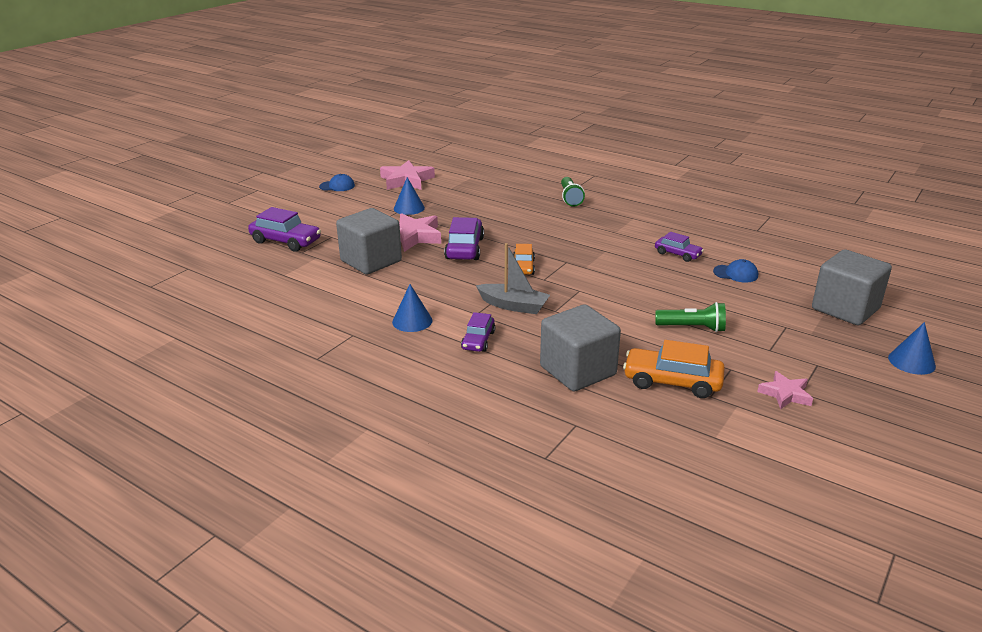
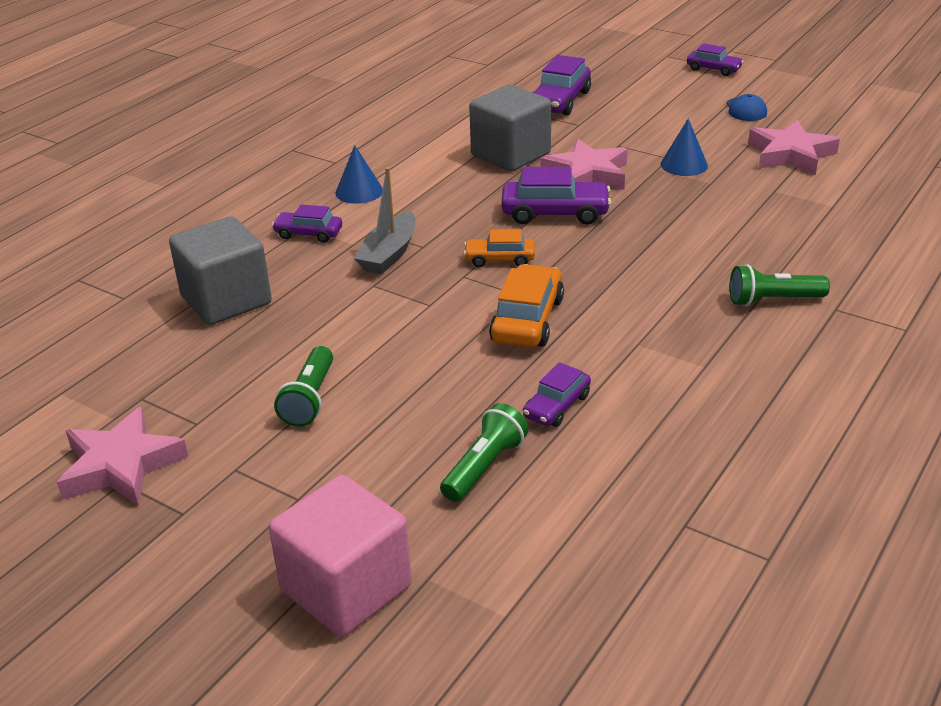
camera: 90 degrees right, 5 degrees up
orange car [623,340,725,398] -> orange car moved to [489,264,564,347]
blue cap [713,259,758,283] -> green flashlight [440,403,529,502]
pink star [757,371,813,409] -> pink star [57,407,188,506], size x1.67
grey cube [812,249,892,325] -> pink cube [269,475,412,637]
blue cone [888,322,936,375] -> none
none -> purple car [687,43,744,76]

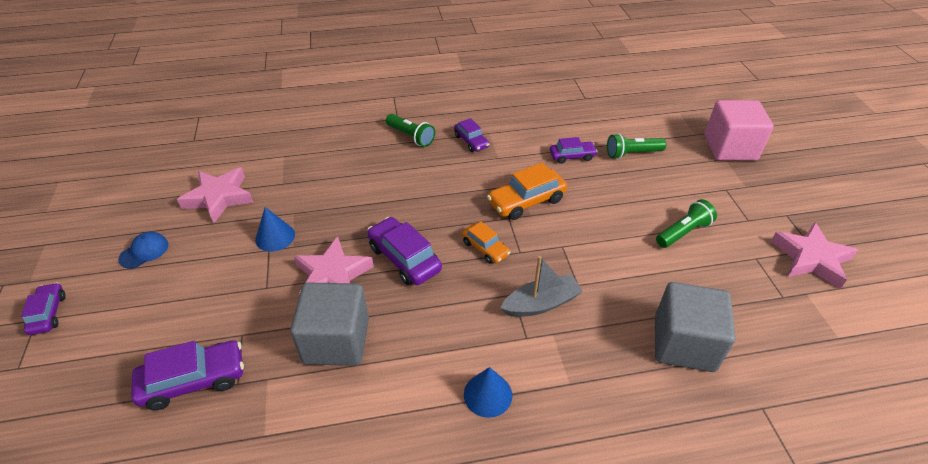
camera: 135 degrees left, 10 degrees up
purple car [272,204,342,243] -> purple car moved to [454,118,489,152]

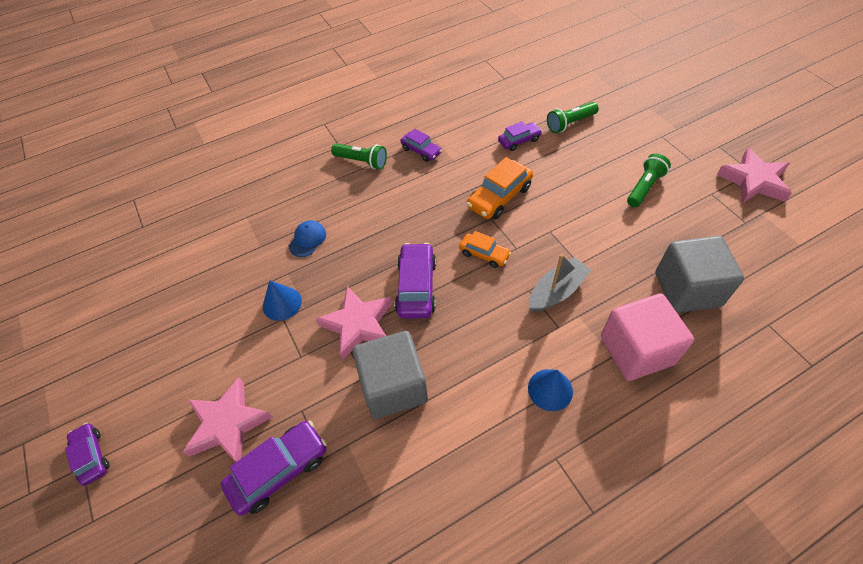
camera: 15 degrees left, 10 degrees up
blue cap [118,232,169,269] -> blue cap moved to [289,221,326,257]
pink star [177,167,254,224] -> pink star moved to [183,377,272,462]
purple car [367,217,442,285] -> purple car turned 60 degrees clockwise [395,243,436,318]
pink cube [704,100,774,161] -> pink cube moved to [601,293,694,381]

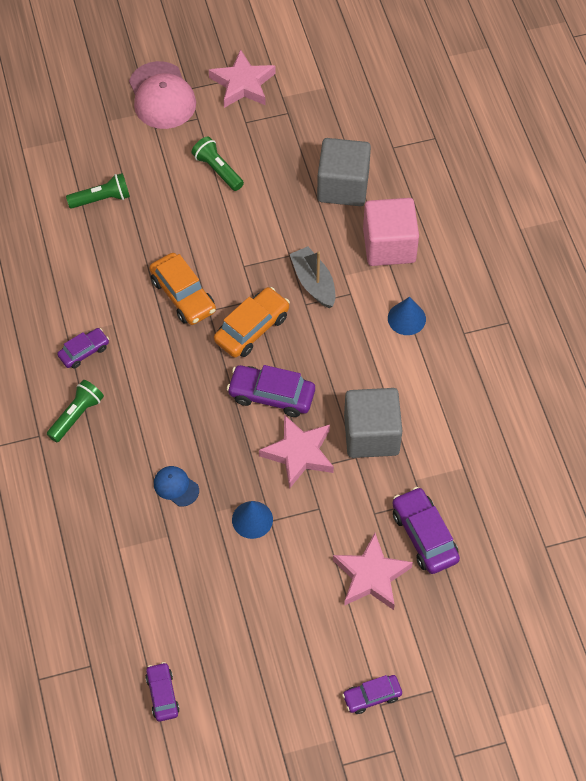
camera: 80 degrees left, 5 degrees up
orange car [459,231,511,268] -> orange car [214,287,290,358], size x1.62
purple car [498,121,542,151] -> purple car moved to [145,662,179,721]
green flashlight [547,102,599,133] -> green flashlight turned 90 degrees counterclockwise [66,173,130,209]
none -> pink cap [129,61,196,129]

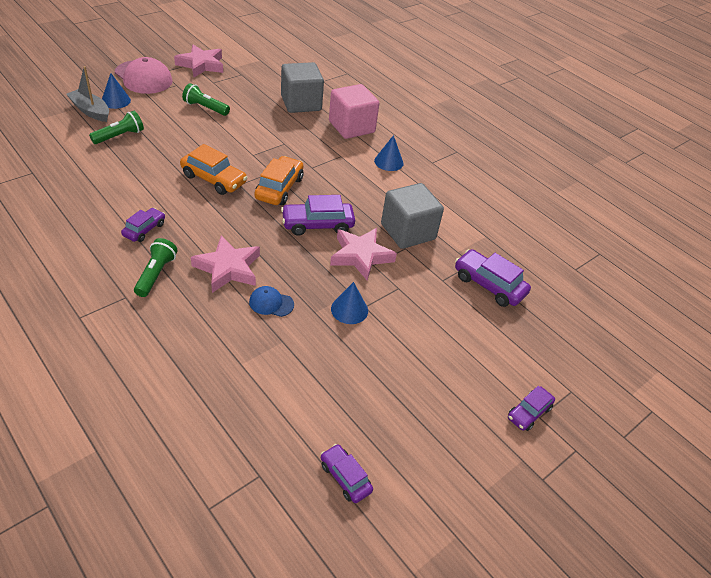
camera: 30 degrees left, 15 degrees down
grey boat [290,246,335,308] -> grey boat moved to [66,66,109,122]
pink star [333,533,413,610] -> pink star moved to [191,236,260,293]
none -> blue cone [102,73,131,109]

